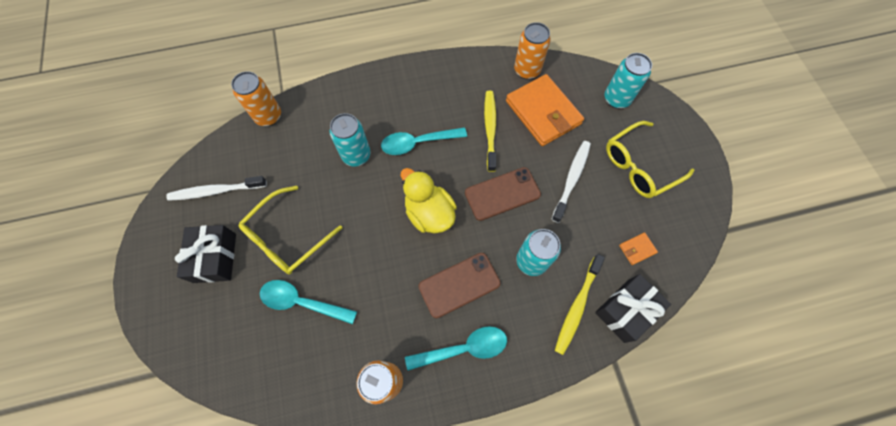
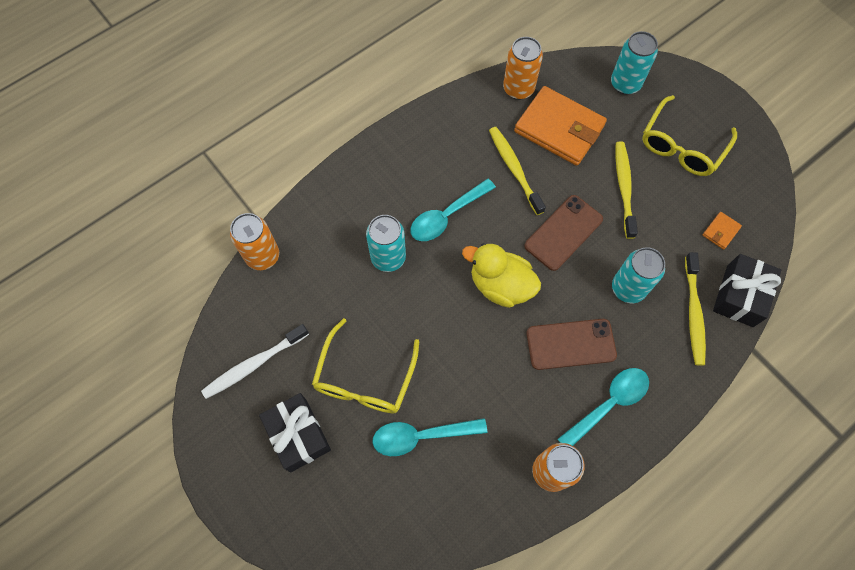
camera: 25 degrees left, 0 degrees up
brown phone [418,253,501,318] -> brown phone turned 45 degrees clockwise [526,319,617,370]
white toothbrush [551,141,591,223] -> yellow toothbrush [615,141,638,239]

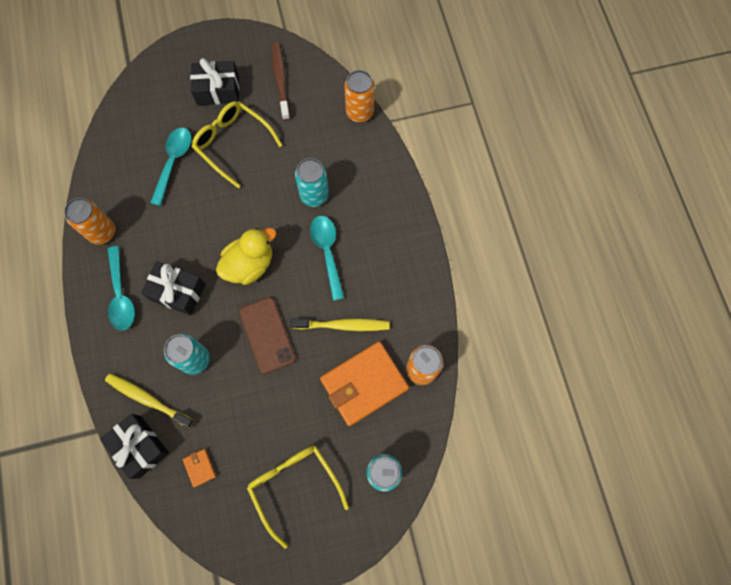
camera: 115 degrees right, 5 degrees up
white toothbrush [201,324,309,399] -> brown toothbrush [272,43,290,120]
brown phone [526,319,617,370] -> black gift [141,261,205,316]
yellow toothbrush [615,141,638,239] -> none

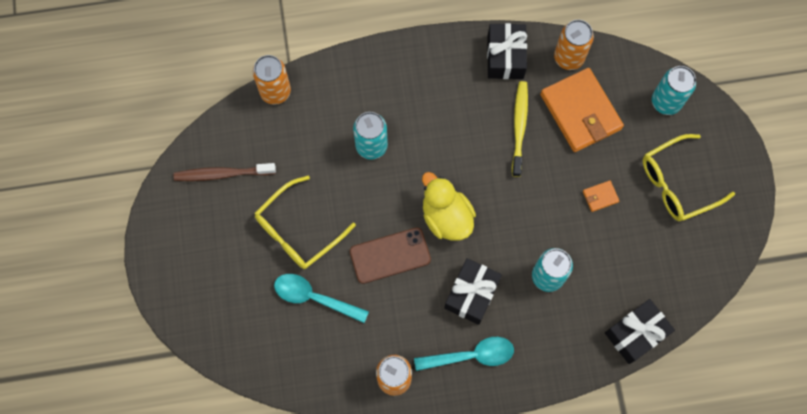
camera: 85 degrees left, 0 degrees up
yellow toothbrush [105,374,194,428] -> none
orange wallet [183,449,216,487] -> orange wallet moved to [583,180,619,212]
black gift [190,58,239,105] -> black gift moved to [487,23,527,79]
brown phone [239,297,296,374] -> brown phone moved to [350,228,431,284]
turquoise spoon [310,216,344,301] -> none

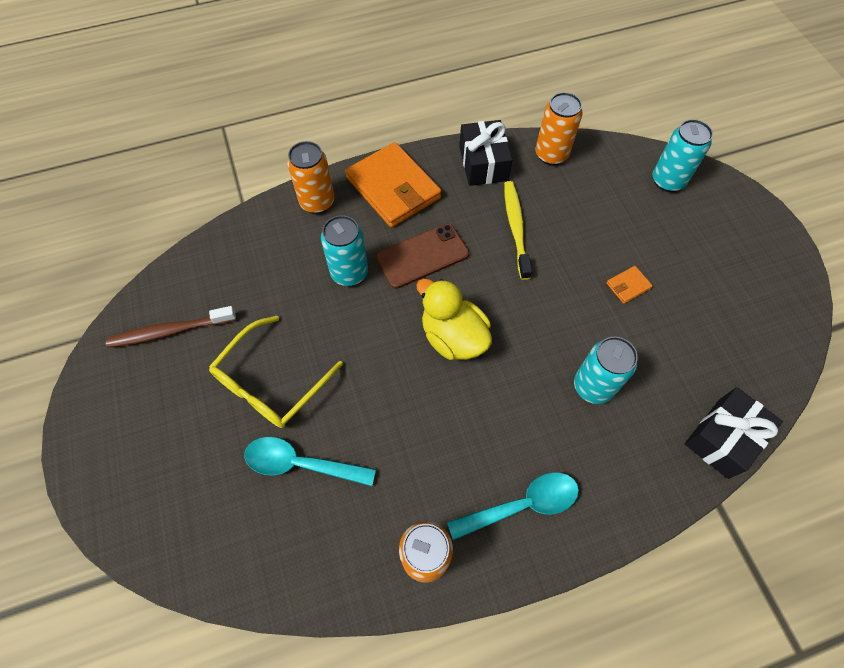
camera: 10 degrees left, 10 degrees down
orange can [253,55,291,105] -> orange can moved to [287,141,334,214]
brown phone [350,228,431,284] -> brown phone moved to [376,224,469,289]
black gift [444,258,502,325] -> none
orange wallet [540,68,624,152] -> orange wallet moved to [345,142,441,228]
yellow glasses [643,134,735,221] -> none

